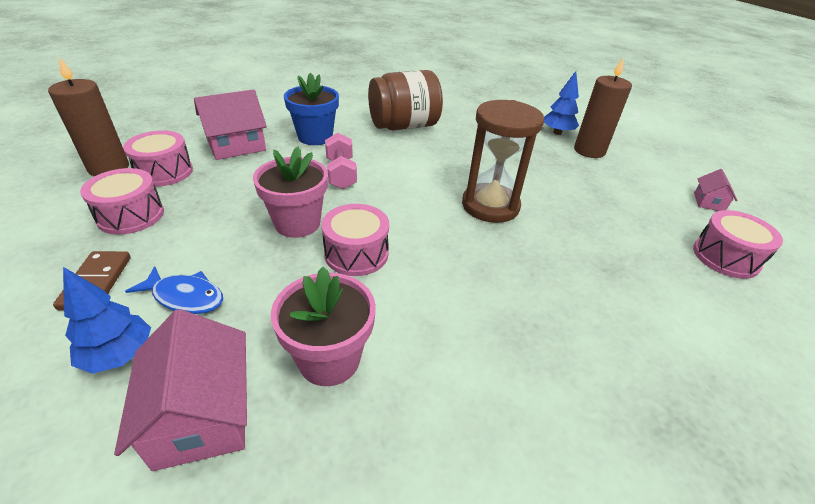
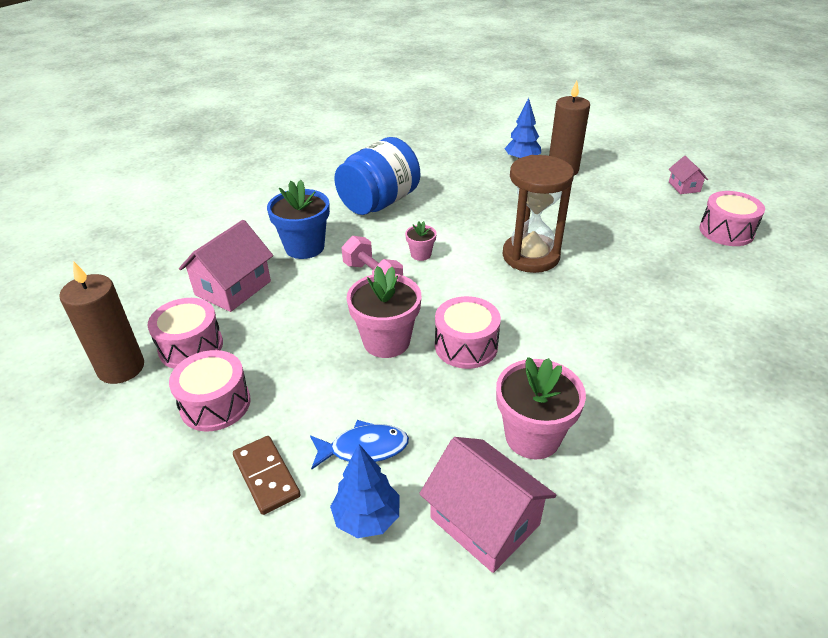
camera: 25 degrees left, 0 degrees up
brown jar [368,70,443,130] -> blue jar [334,137,420,215]
none -> pink flower pot [405,221,437,261]

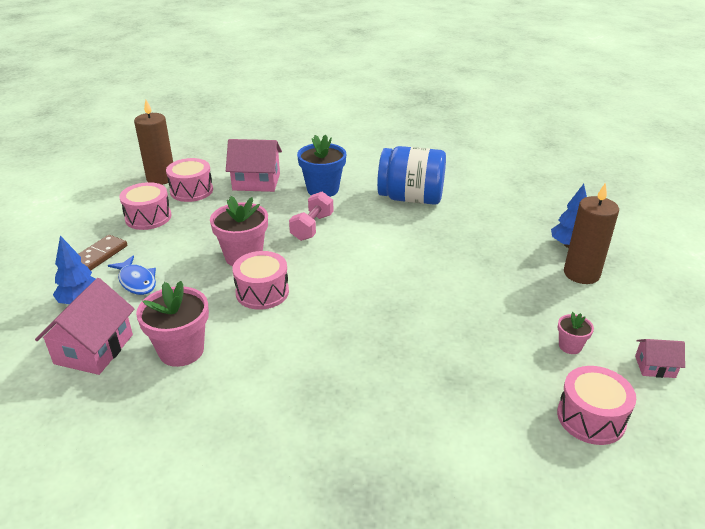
camera: 60 degrees right, 5 degrees down
pink flower pot [405,221,437,261] -> pink flower pot moved to [558,312,594,354]
brown hourglass [503,155,574,273] -> none
pink house [669,156,708,194] -> pink house turned 45 degrees clockwise [635,339,685,378]

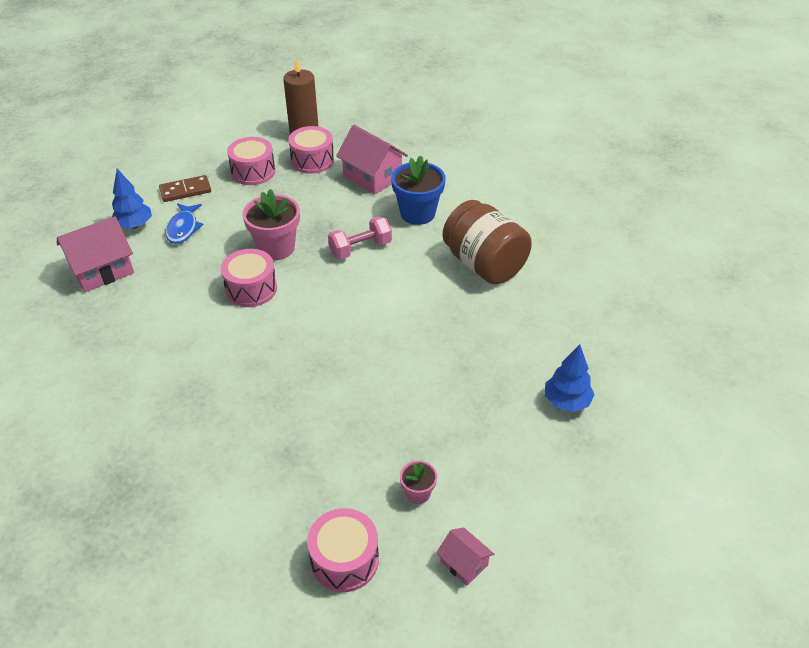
camera: 40 degrees right, 10 degrees up
pink flower pot [136,281,209,367] -> none
blue jar [377,146,446,205] -> brown jar [443,200,532,285]
brown candle [564,182,619,284] -> none

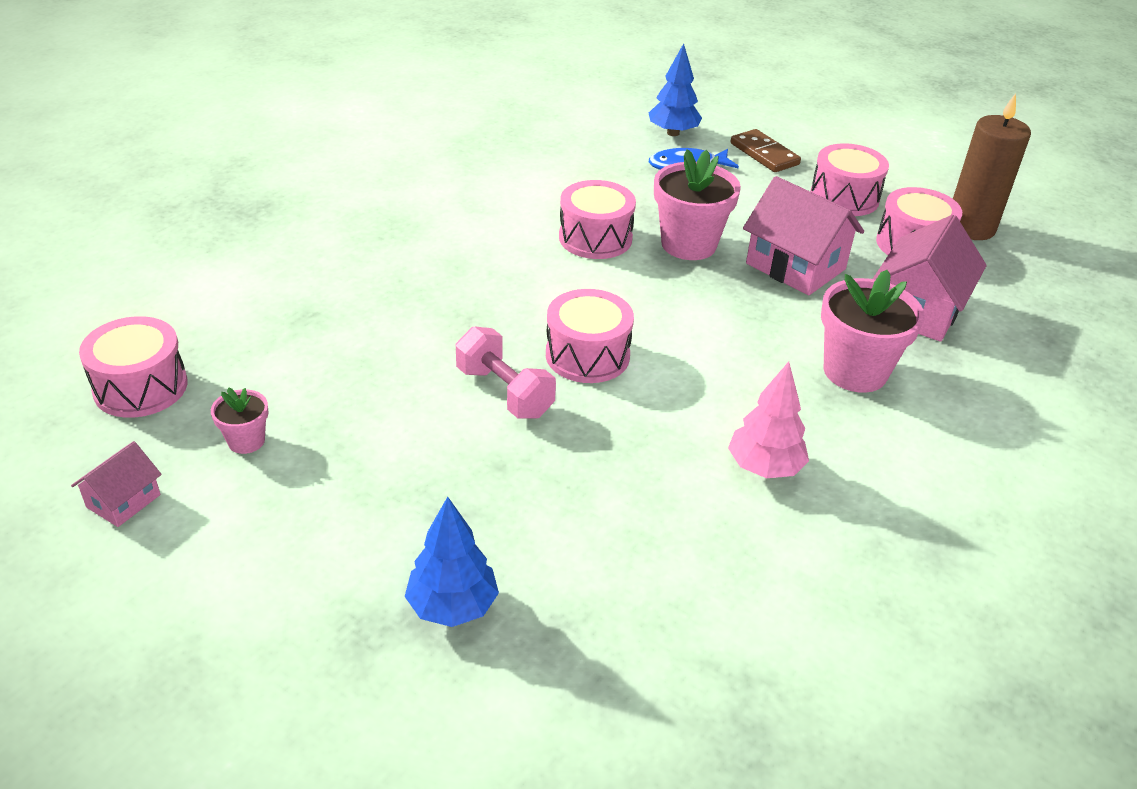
camera: 75 degrees right, 5 degrees down
pink house [57,216,134,292] -> pink house moved to [743,176,864,295]
pink dumbbell [328,216,392,259] -> pink dumbbell moved to [456,326,556,419]
blue flower pot [391,155,446,225] -> pink flower pot [821,270,925,393]
brown jar [443,200,532,285] -> pink tree [728,361,809,478]
none -> pink drum [546,289,634,383]

